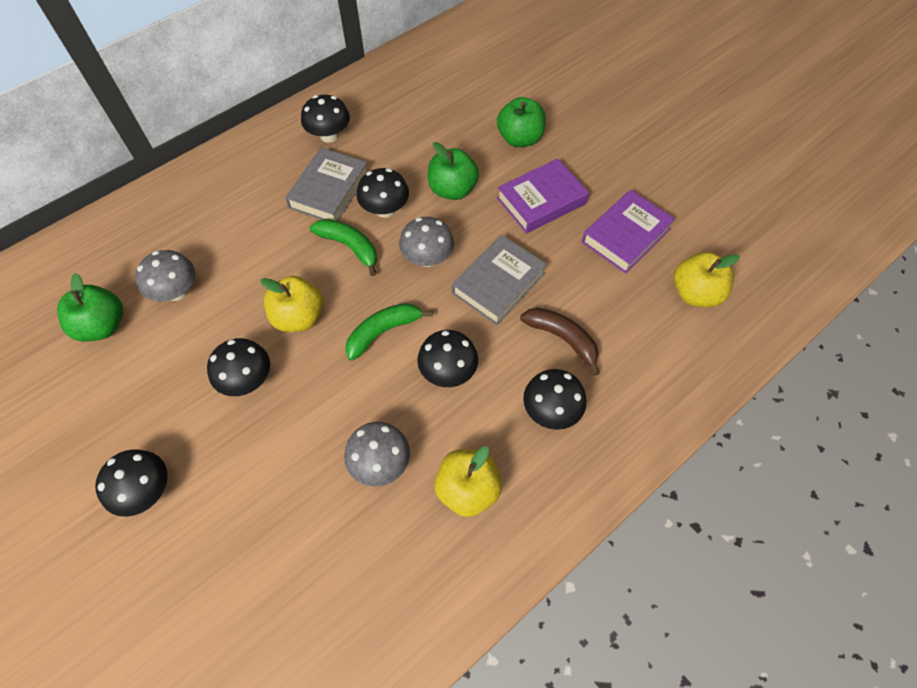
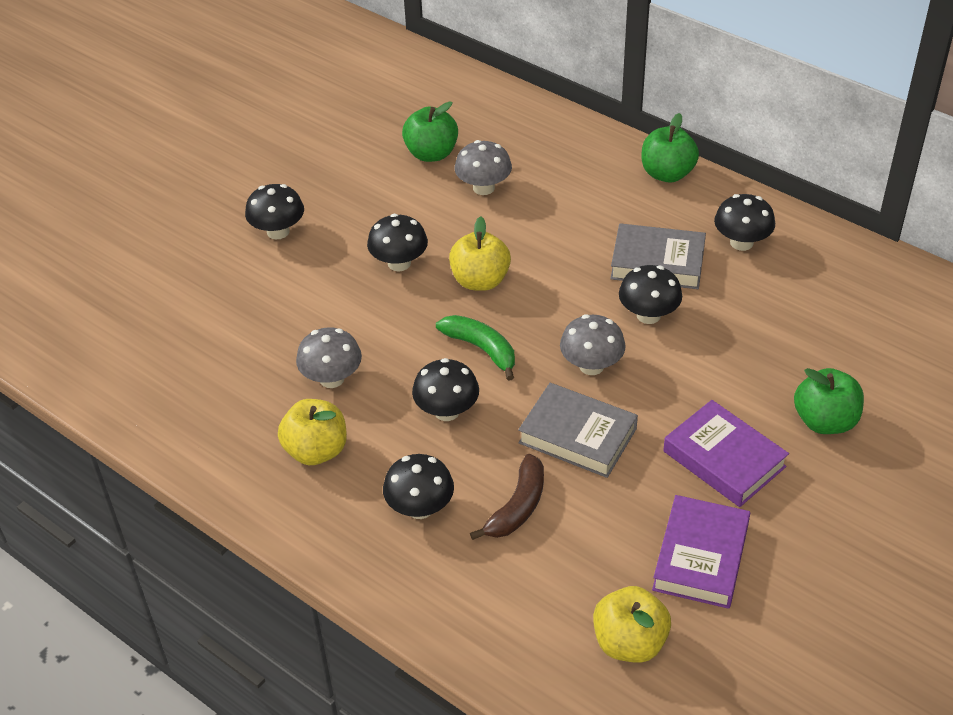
camera: 80 degrees right, 15 degrees down
green banana [310,219,377,276] -> none
green apple [428,142,479,200] -> green apple moved to [642,113,699,183]
purple book [582,190,675,273] -> purple book turned 75 degrees clockwise [652,495,750,609]

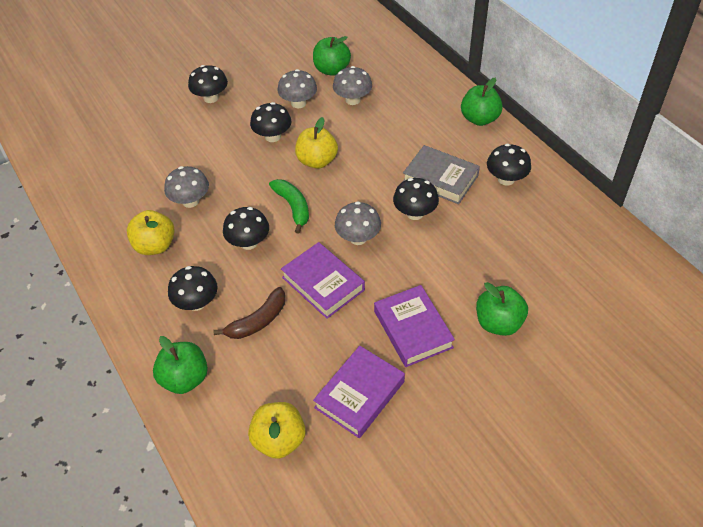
camera: 20 degrees right, 5 degrees up
grey book [518,383,638,478] -> purple book [281,242,365,319]
none -> green apple [153,336,208,394]
none -> grey mushroom [277,69,317,108]

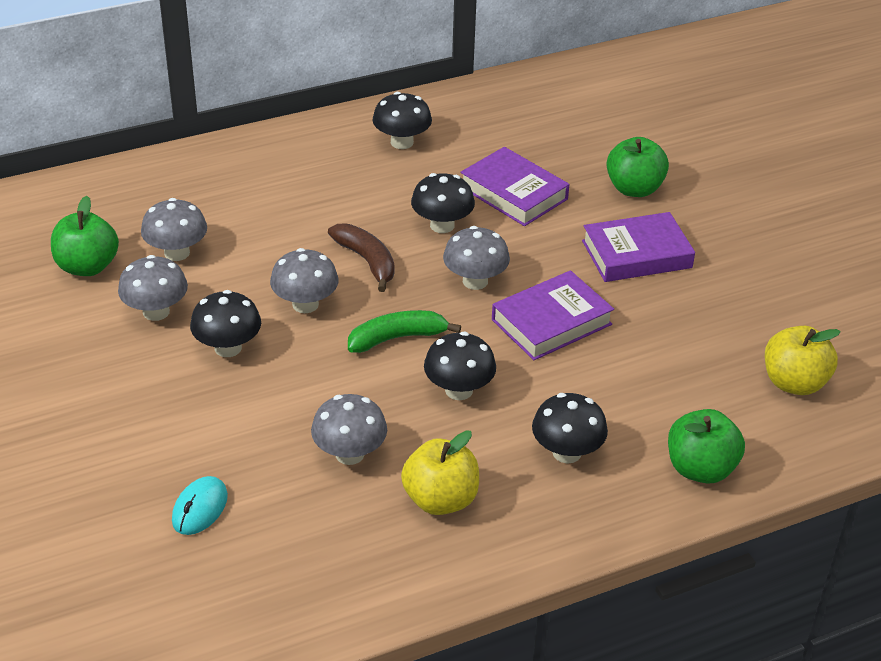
camera: 85 degrees left, 10 degrees down
black mushroom [188,65,228,103] -> none
brown banana [213,287,285,339] -> brown banana moved to [328,223,395,292]
yellow apple [295,117,338,169] -> grey mushroom [270,248,338,313]
purple book [313,346,405,438] -> purple book moved to [460,147,569,226]
grey book [403,145,480,204] -> none
green apple [461,78,503,126] -> none
none -> turquoise mouse [172,476,228,535]

